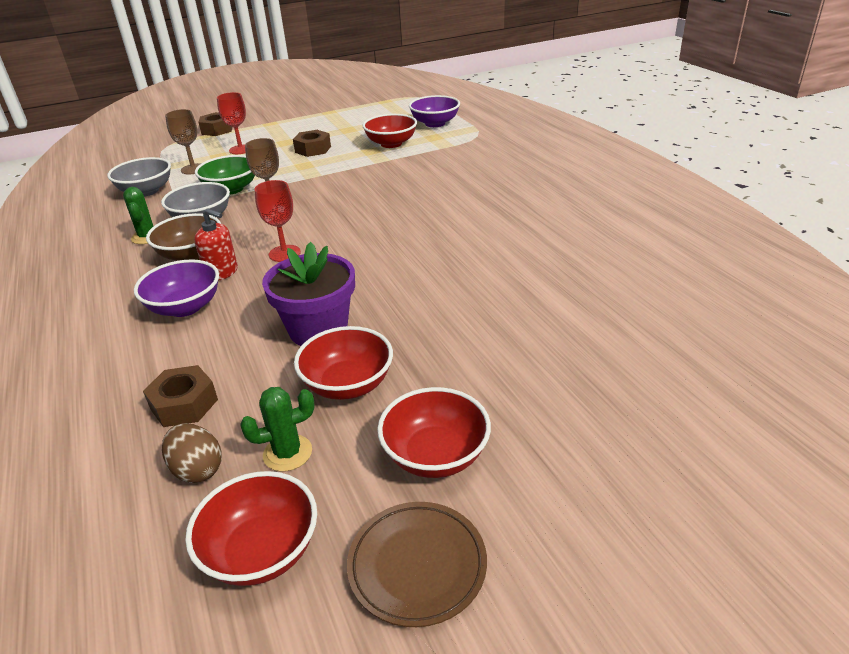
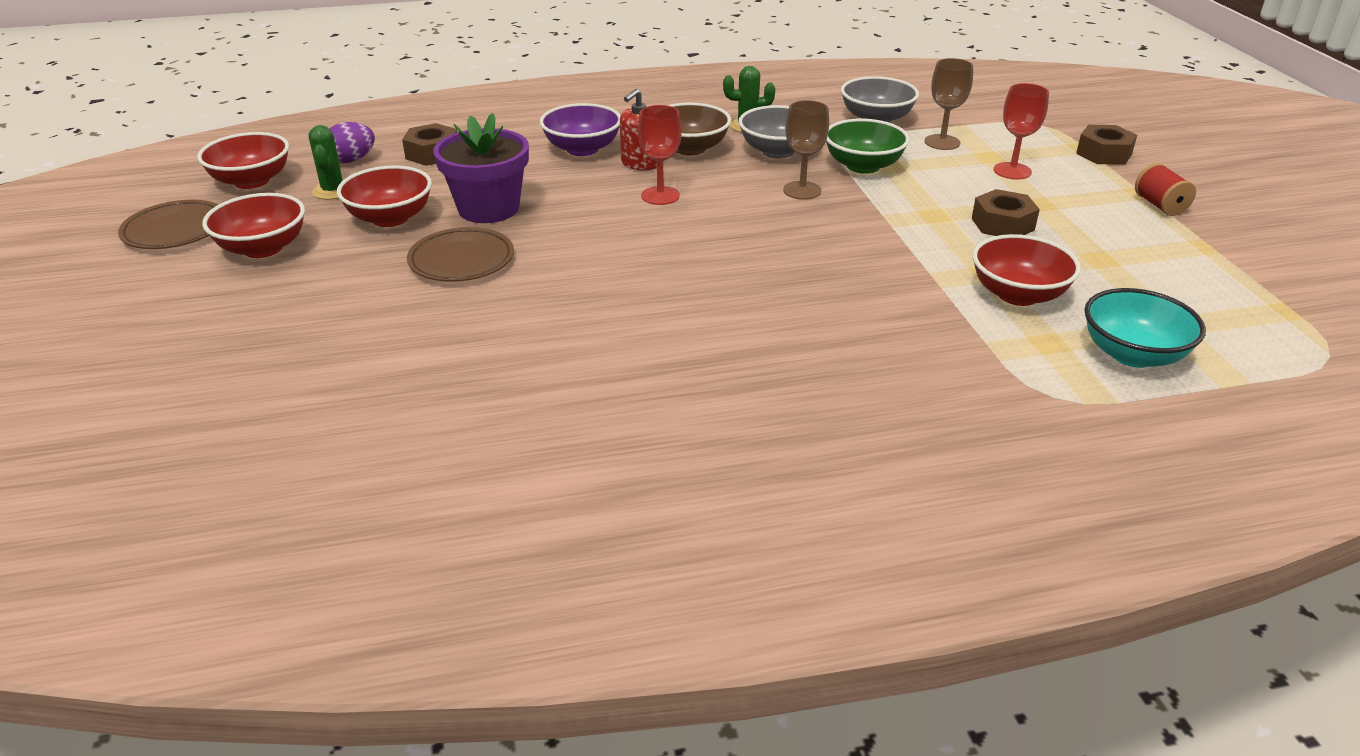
camera: 100 degrees right, 0 degrees up
brown egg [162,423,222,483] -> purple egg [329,122,375,163]
purple bowl [409,95,460,127] -> turquoise bowl [1084,288,1206,368]
none -> brown plate [407,227,514,282]
none -> red spool [1135,163,1196,216]

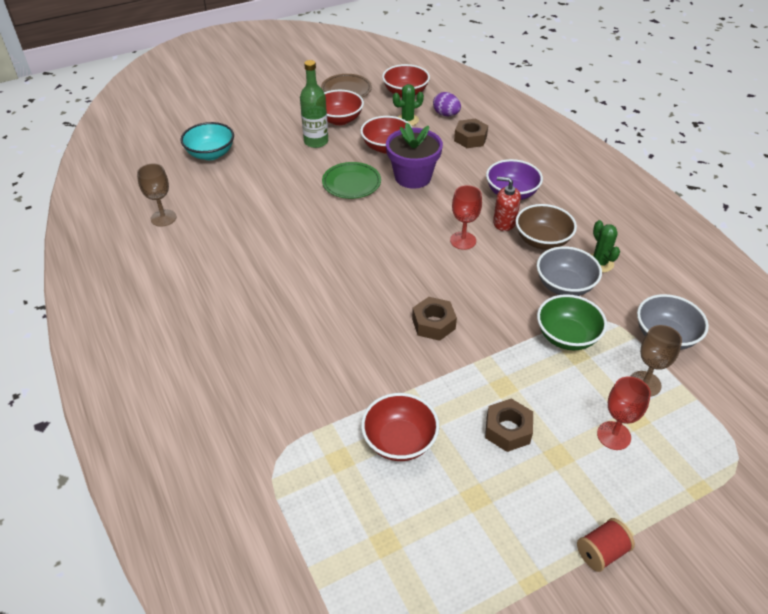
camera: 75 degrees right, 10 degrees up
brown plate [407,227,514,282] -> green plate [322,162,381,199]
brown goblet [783,100,829,200] -> brown goblet moved to [137,163,177,227]
brown nut [1076,125,1137,165] -> brown nut moved to [412,297,457,341]
turquoise bowl [1084,288,1206,368] -> turquoise bowl moved to [180,122,234,160]
none -> green bottle [300,60,328,148]

